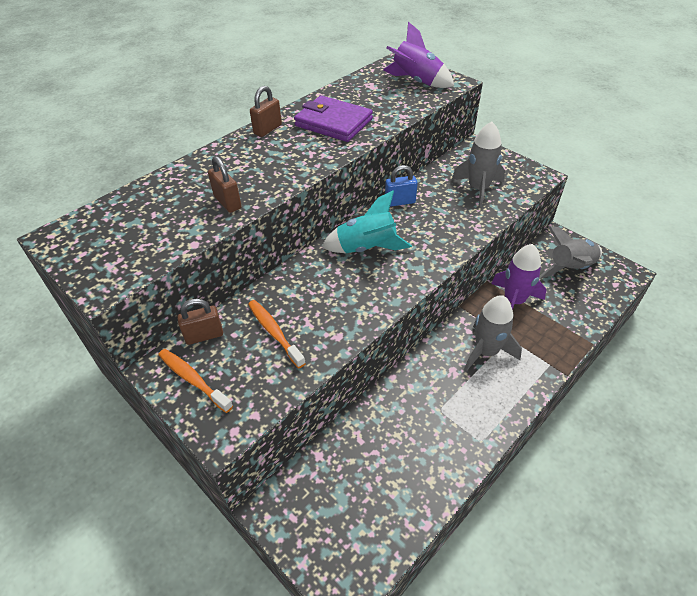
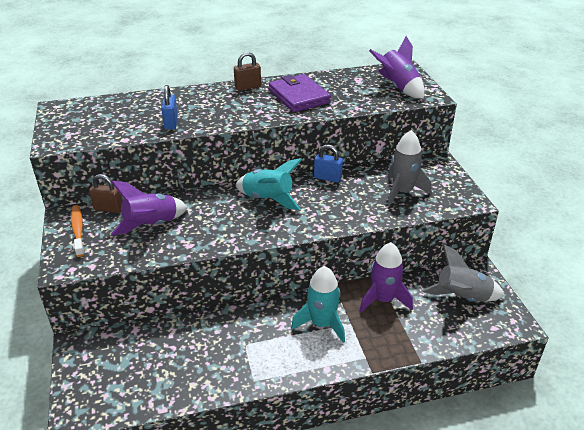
camera: 30 degrees right, 10 degrees down
brown padlock [208,156,242,213] -> blue padlock [161,85,178,130]
orange toothbrush [248,300,306,368] -> purple rocket [111,181,188,236]
grey rocket [464,295,522,372] -> turquoise rocket [291,266,345,343]

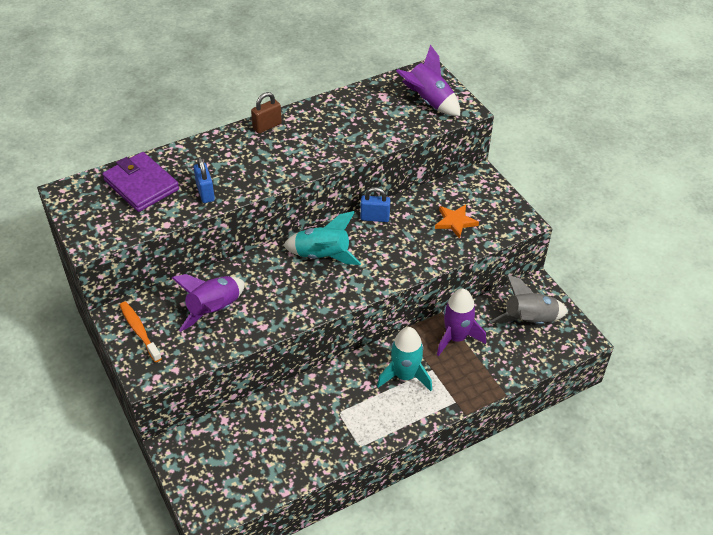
camera: 15 degrees left, 10 degrees up
brown padlock [89,174,123,213] -> none
purple wallet [269,74,331,112] -> purple wallet moved to [102,152,179,212]
grey rocket [387,130,431,206] -> orange star [435,204,479,239]

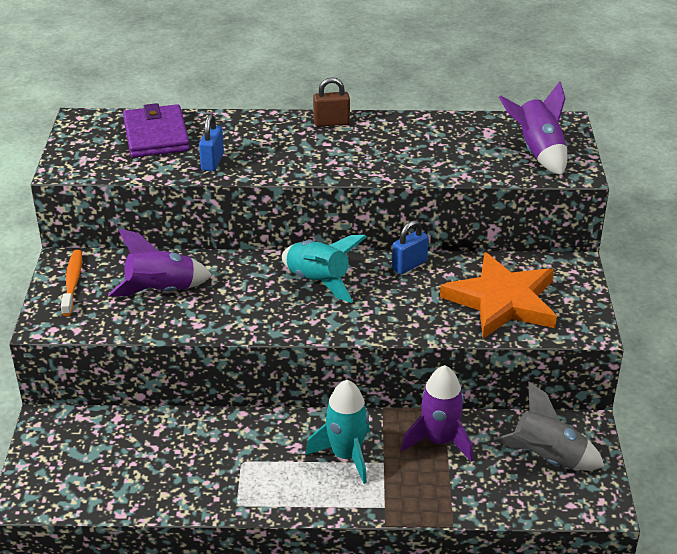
camera: 30 degrees right, 10 degrees down
blue padlock [360,187,390,222] -> blue padlock turned 75 degrees counterclockwise [392,220,428,274]
orange star [435,204,479,239] -> orange star [440,252,557,339], size x2.03

